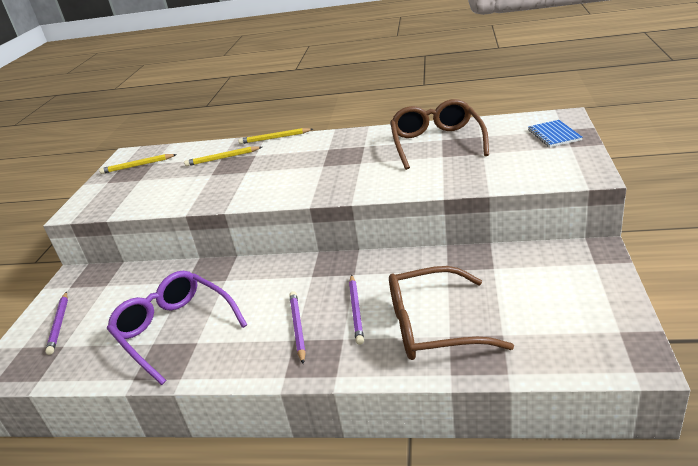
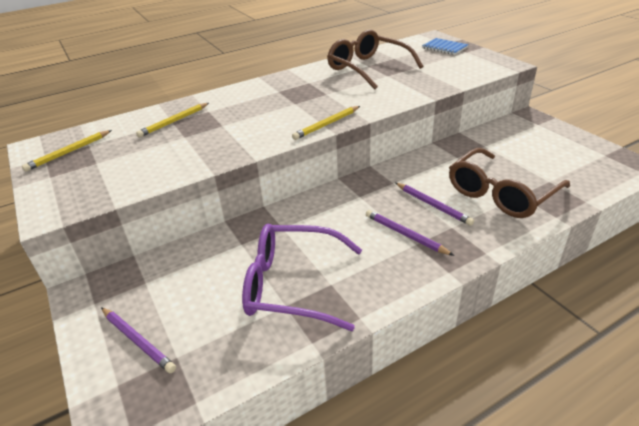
camera: 40 degrees left, 5 degrees up
yellow pencil [238,128,313,144] -> yellow pencil moved to [292,106,360,140]

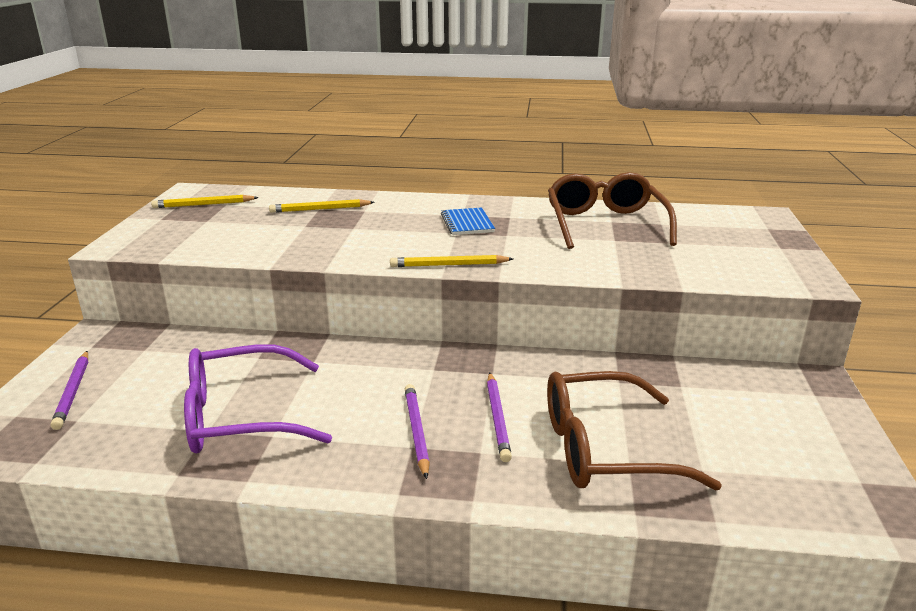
camera: 35 degrees right, 10 degrees down
purple glasses [242,224,362,331] -> purple glasses turned 60 degrees counterclockwise [184,344,332,453]
blue notebook [422,38,469,55] -> blue notebook moved to [441,207,495,235]

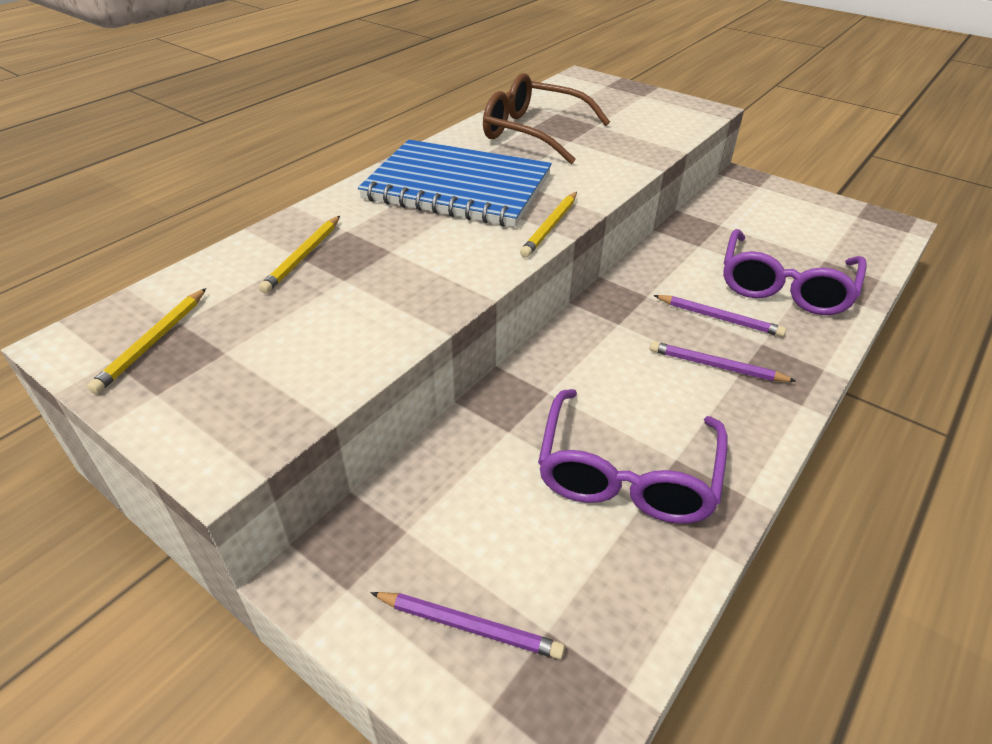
camera: 60 degrees left, 15 degrees up
blue notebook [441,207,495,235] -> blue notebook [358,140,552,227], size x2.39
brown glasses [547,371,722,490] -> purple glasses [723,229,866,315]

